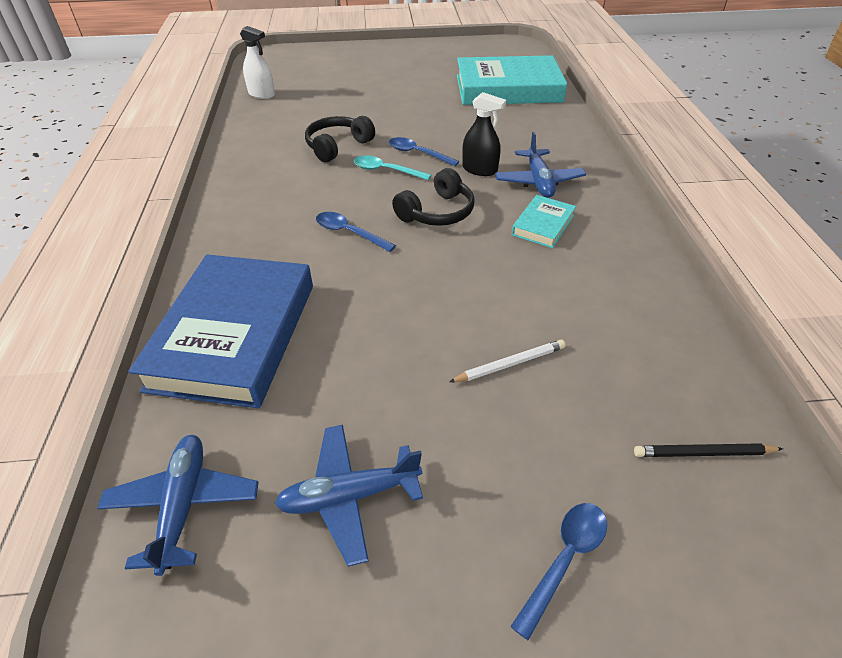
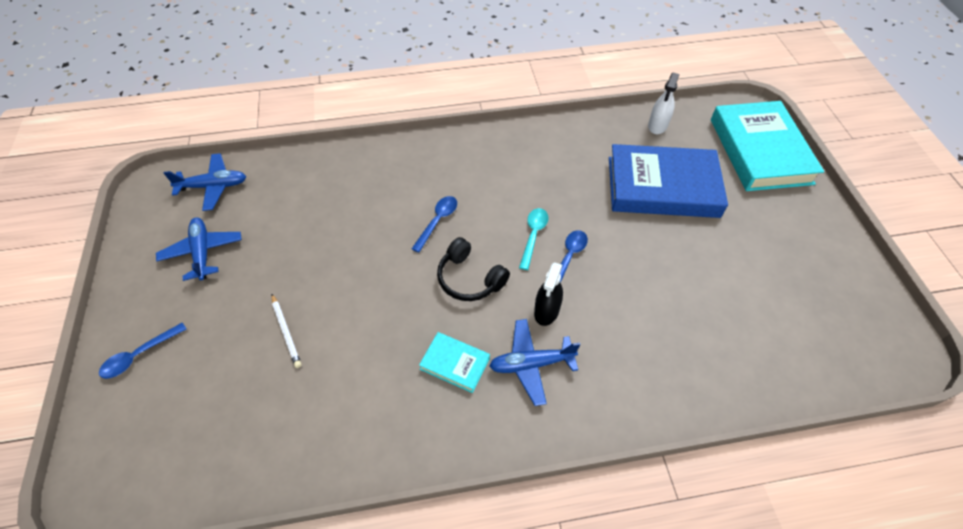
camera: 85 degrees right, 10 degrees up
blue book [128,254,313,408] -> blue book moved to [609,144,728,218]
black headphones [305,116,375,162] -> none
turquoise book [457,55,567,105] -> turquoise book moved to [711,101,824,191]
blue spoon [510,503,607,641] -> blue spoon turned 105 degrees clockwise [99,323,186,379]
black pencil [634,443,783,457] -> none

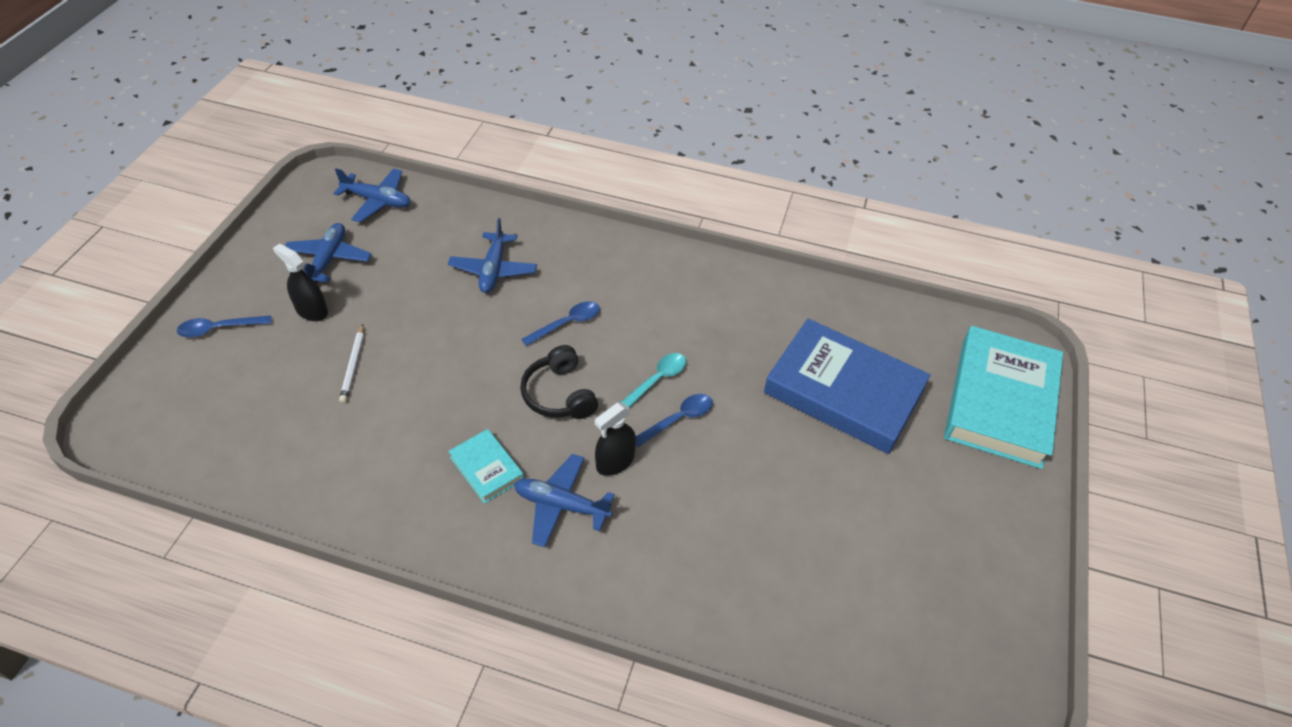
camera: 25 degrees right, 5 degrees down
white spray bottle [648,73,679,134] -> none
none -> black spray bottle [273,244,328,321]
none -> blue plane [448,218,537,293]

